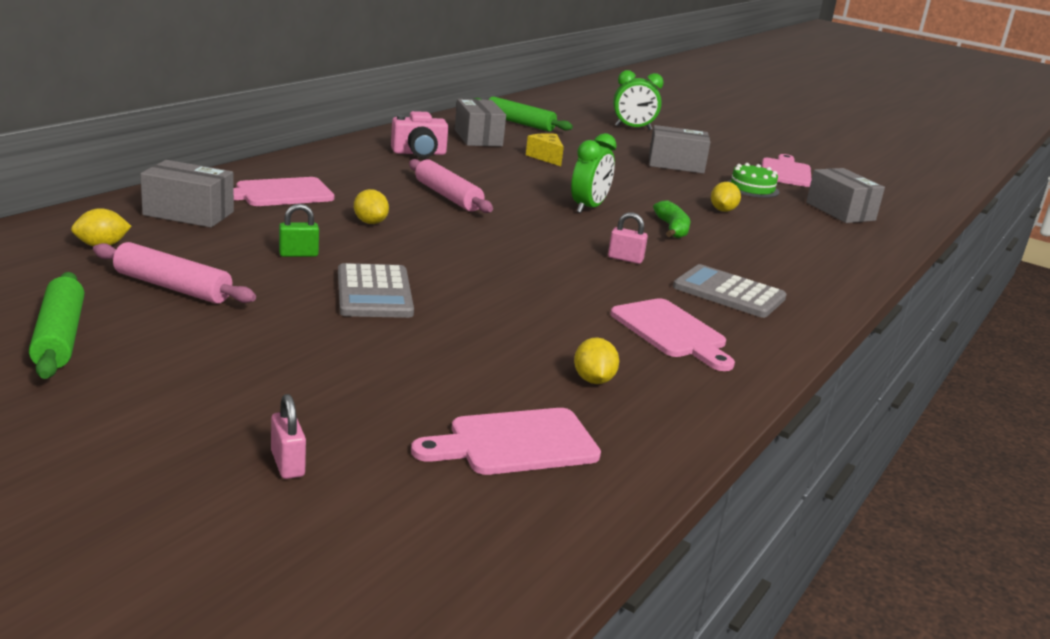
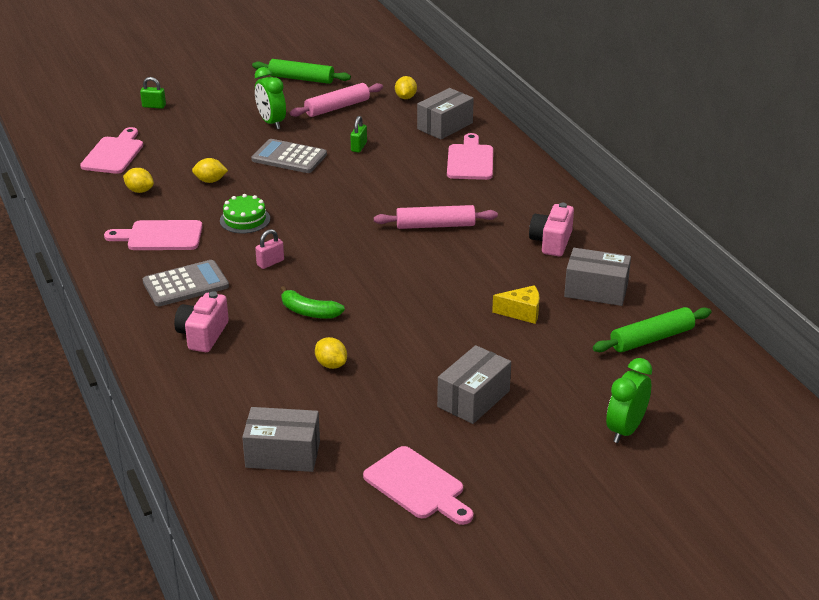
camera: 125 degrees right, 10 degrees up
pink padlock [271,394,306,479] -> green padlock [140,77,166,109]
yellow lemon [354,189,389,224] -> yellow lemon moved to [192,158,228,183]
green clock [571,133,617,213] -> green clock moved to [255,67,286,129]
green cake [727,163,779,198] -> green cake moved to [220,194,270,233]
none -> pink camera [174,291,229,352]

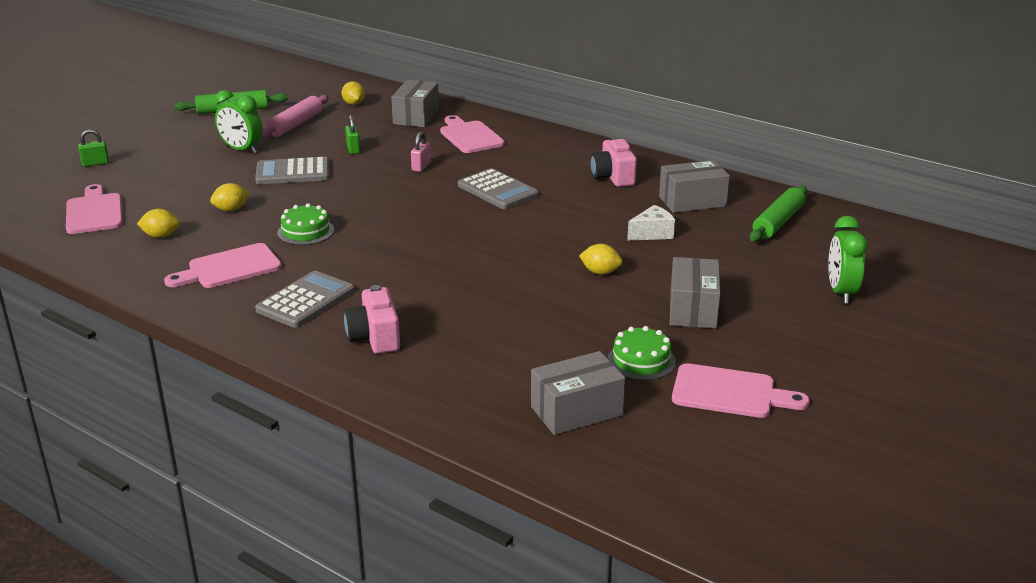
camera: 30 degrees left, 5 degrees down
pink padlock [255,229,284,269] -> pink padlock moved to [411,132,431,172]
green banana [280,286,345,319] -> none
yellow lemon [315,337,347,369] -> yellow lemon moved to [579,244,623,275]
pink rolling pin [374,205,498,229] -> grey calculator [458,168,539,209]
yellow cheese [492,285,539,324] -> white cheese [627,205,675,241]
none -> green cake [607,326,676,381]

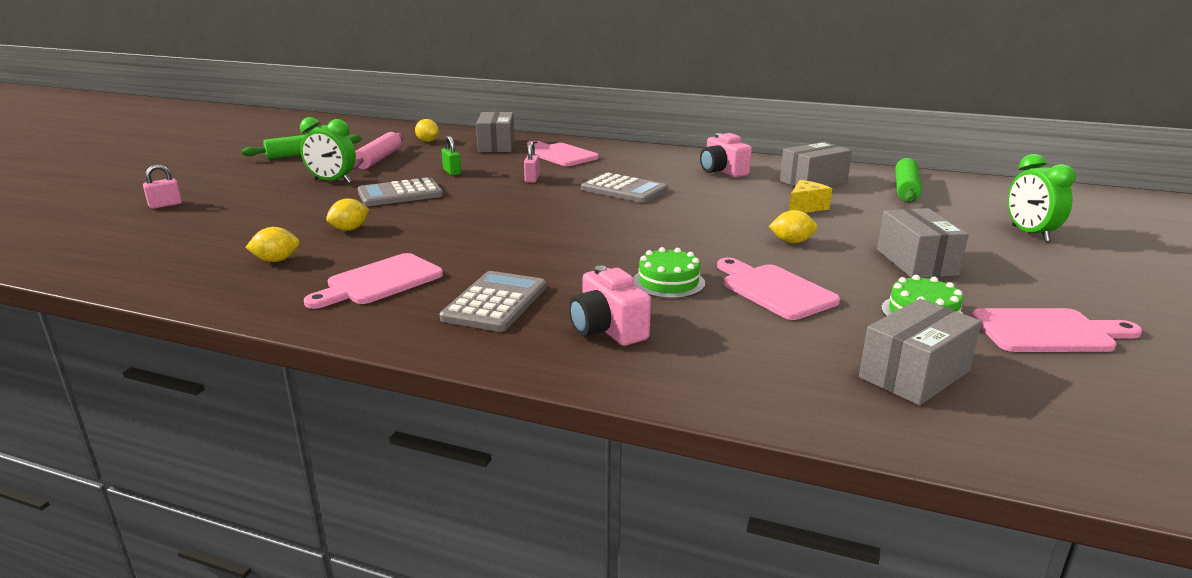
camera: 15 degrees left, 5 degrees down
pink cutting board [66,184,123,234] -> pink cutting board moved to [717,258,840,320]
green padlock [78,129,109,167] -> pink padlock [143,165,182,209]
green cake [277,203,334,245] -> green cake moved to [633,247,705,298]
white cheese [627,205,675,241] -> yellow cheese [789,180,832,213]

